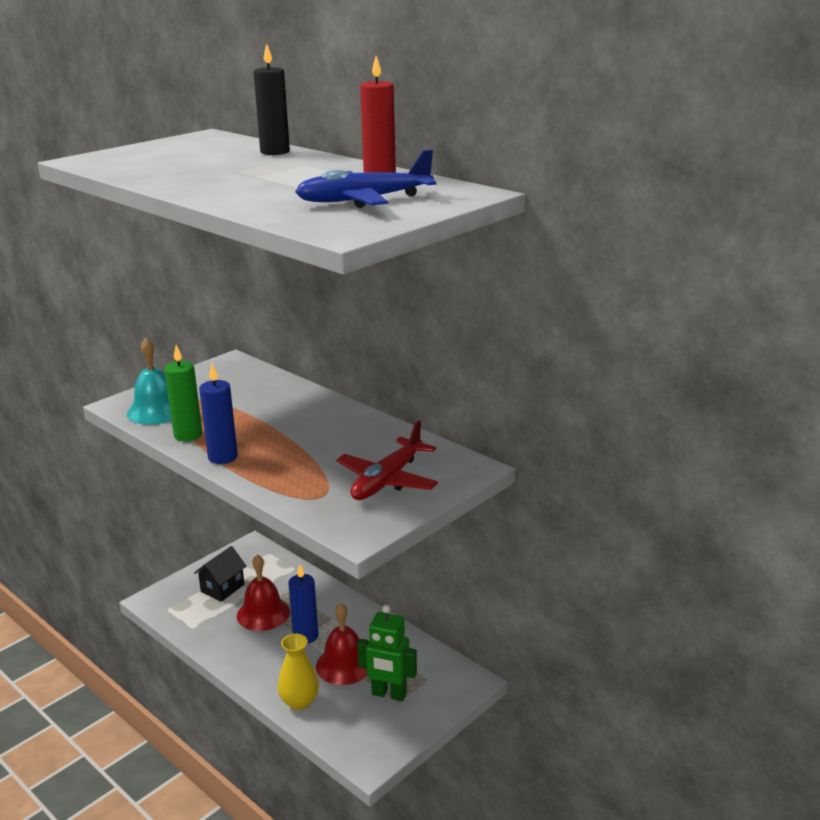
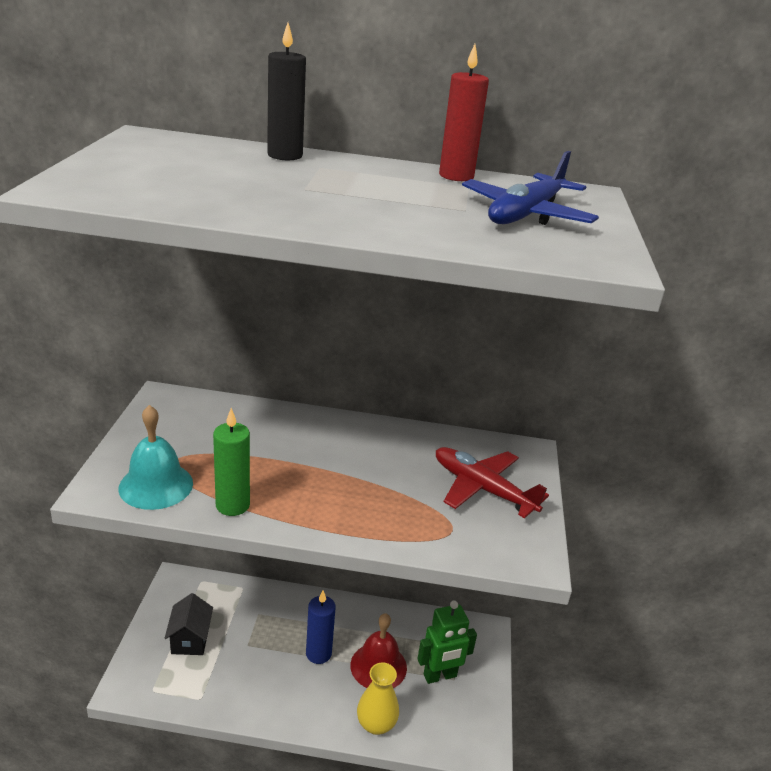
camera: 40 degrees left, 5 degrees up
blue candle [199,364,238,464] -> none
red bell [237,554,290,631] -> none
red plane [336,420,438,500] -> red plane turned 135 degrees clockwise [436,447,549,518]

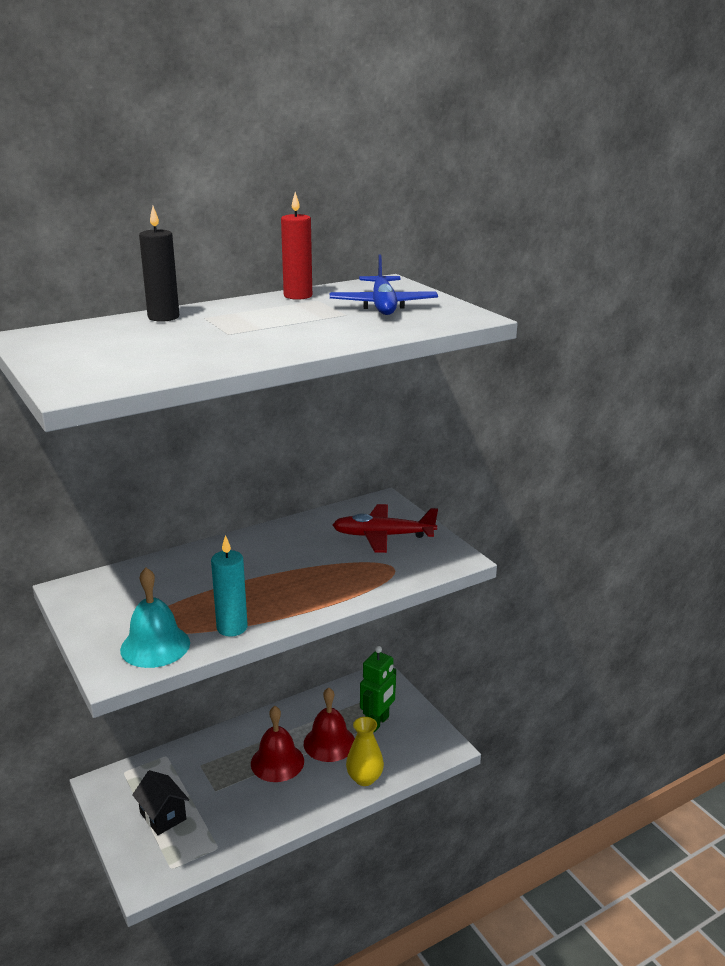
camera: 35 degrees left, 5 degrees down
green candle [213,408,250,516] -> turquoise candle [211,535,248,636]
blue candle [306,590,336,664] -> red bell [251,706,304,782]

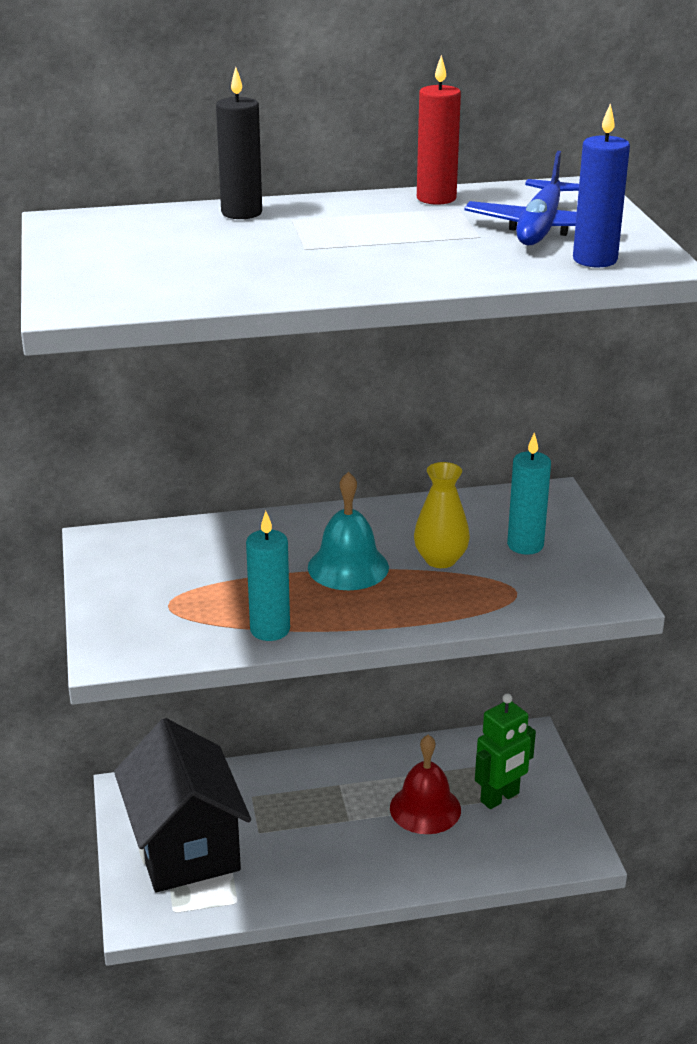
camera: 20 degrees right, 5 degrees up
turquoise bell [120,568,190,668] -> turquoise bell moved to [308,472,389,590]
black house [132,770,189,835] -> black house [114,718,251,892], size x2.10
red bell [251,706,304,782] -> none
red plane [333,504,438,553] -> turquoise candle [507,432,551,555]
yellow vase [346,717,384,786] -> yellow vase moved to [414,462,470,568]
none -> blue candle [573,104,630,267]

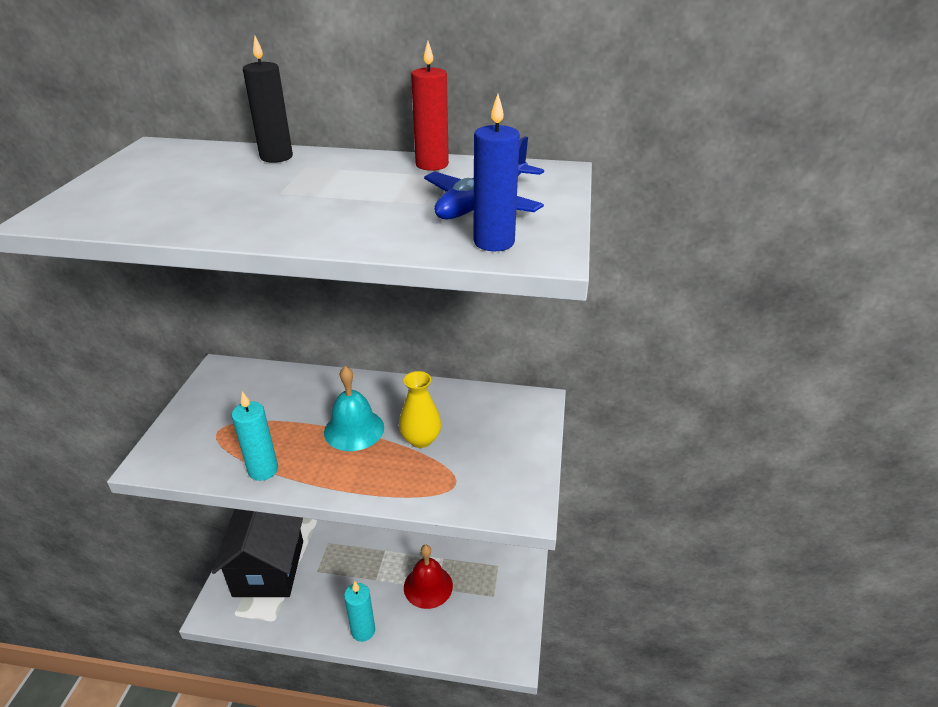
camera: 20 degrees right, 5 degrees up
green robot [475,693,536,809] -> none
turquoise candle [507,432,551,555] -> turquoise candle moved to [344,581,375,642]

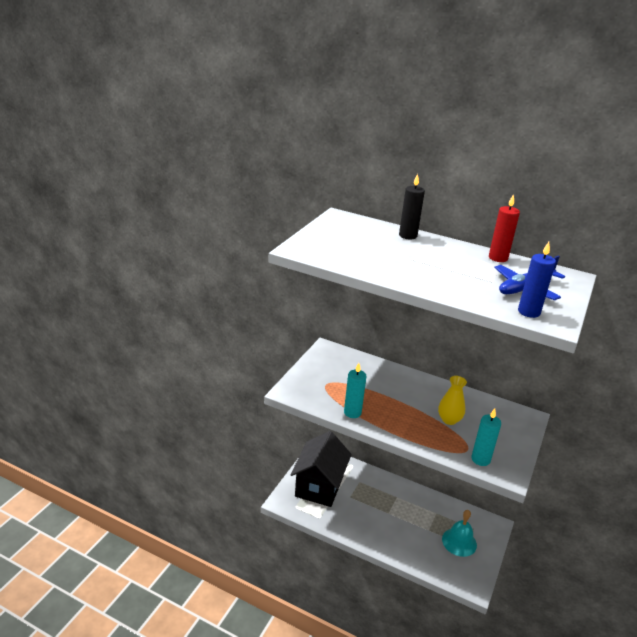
camera: 15 degrees right, 5 degrees down
turquoise bell [324,366,384,451] -> turquoise bell moved to [442,510,477,557]
turquoise candle [344,581,375,642] -> turquoise candle moved to [471,408,501,466]
red bell [404,545,453,609] -> none

